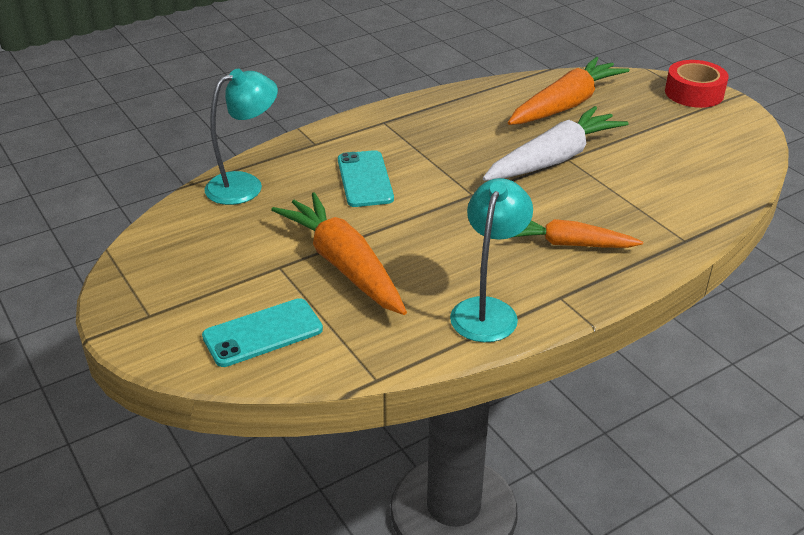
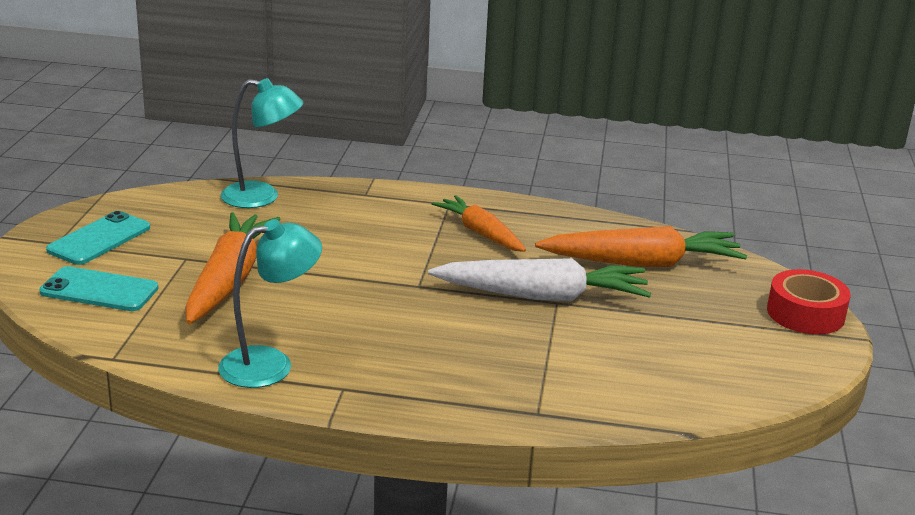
camera: 40 degrees right, 10 degrees down
turquoise phone [338,150,394,207] -> turquoise phone moved to [46,211,150,265]
orange carrot [514,219,643,248] -> orange carrot moved to [432,195,526,252]

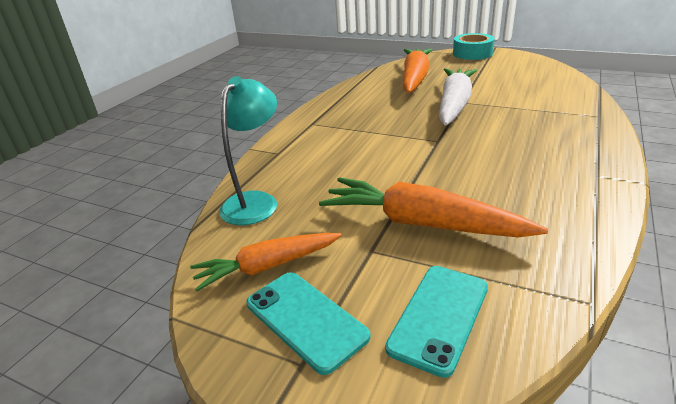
camera: 70 degrees left, 5 degrees up
turquoise lamp [218,219,322,388] -> none
orange carrot [432,195,526,252] -> orange carrot moved to [190,233,342,291]
red tape [767,269,851,334] -> turquoise tape [453,33,495,60]

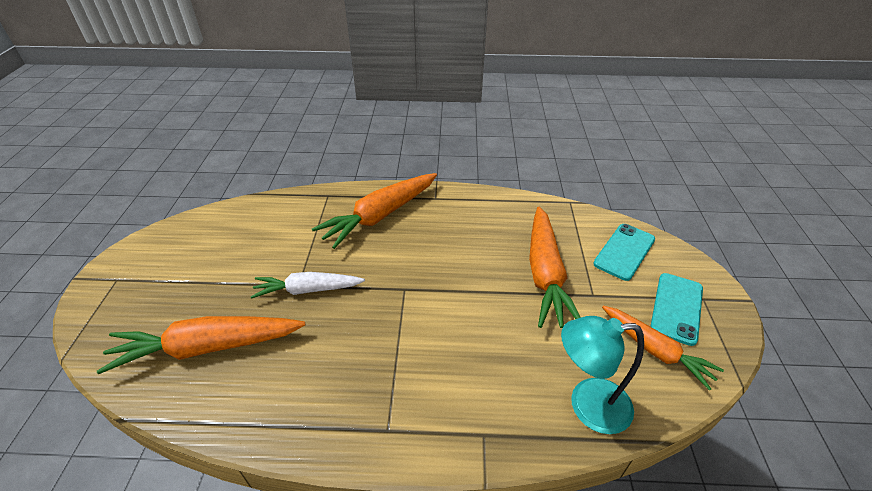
camera: 115 degrees left, 10 degrees up
turquoise phone [385,266,488,378] -> turquoise phone turned 60 degrees counterclockwise [593,224,655,281]
white carrot [439,68,477,126] -> white carrot [251,272,365,298], size x0.65
turquoise tape [453,33,495,60] -> none
none -> orange carrot [312,173,437,249]

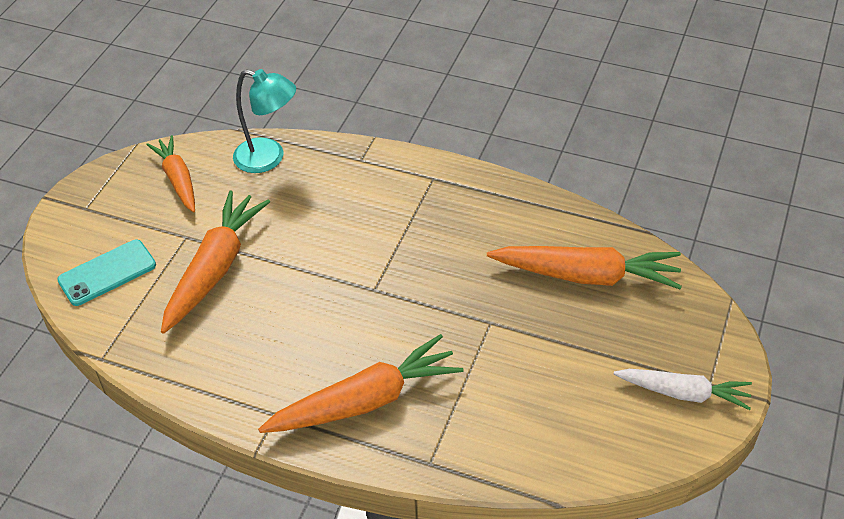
camera: 160 degrees left, 5 degrees up
white carrot [251,272,365,298] -> white carrot moved to [614,369,752,410]
turquoise phone [650,273,703,346] -> none

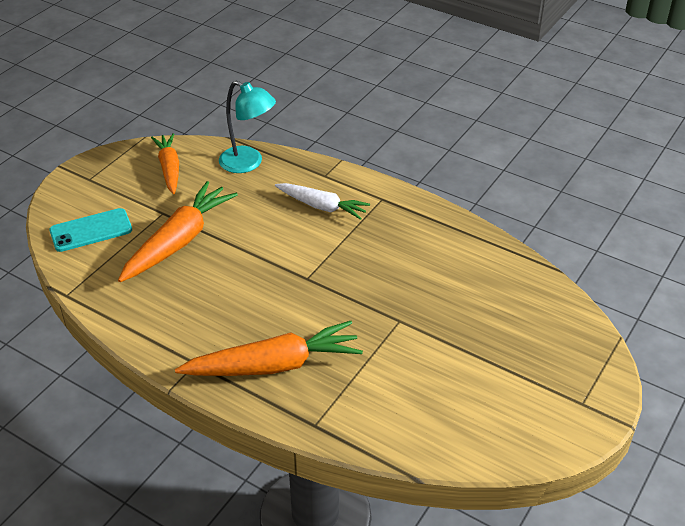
camera: 10 degrees right, 5 degrees down
orange carrot [487,246,682,289] -> none
white carrot [614,369,752,410] -> white carrot moved to [275,183,370,220]

